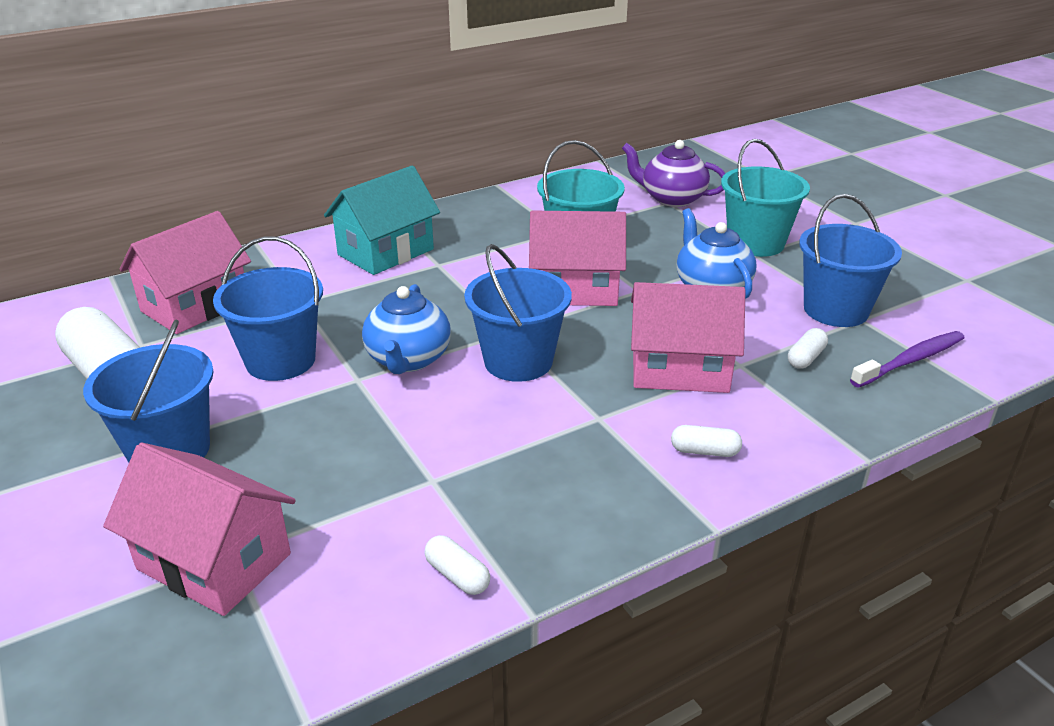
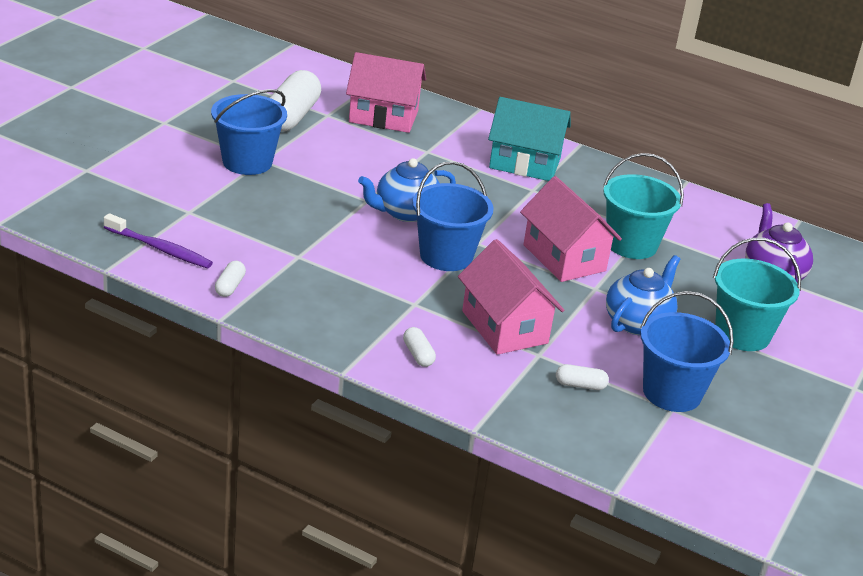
camera: 55 degrees right, 0 degrees up
pink house [103,443,296,616] -> none
blue bucket [213,236,323,381] -> none
purple toothbrush [850,331,965,388] -> purple toothbrush moved to [104,213,213,268]

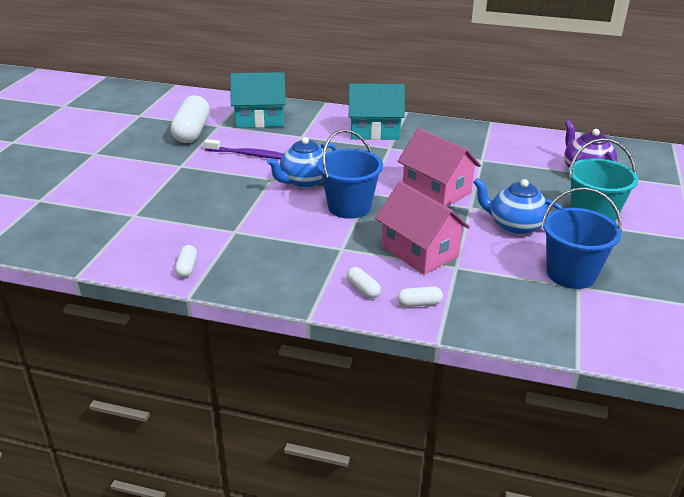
camera: 10 degrees left, 0 degrees up
purple toothbrush [104,213,213,268] -> purple toothbrush moved to [204,139,284,159]
blue bucket [211,89,287,175] -> none
pink house [346,52,426,133] -> turquoise house [230,72,286,128]
white capsule [556,364,609,390] -> white capsule moved to [397,287,443,307]
turquoise bucket [603,153,684,259] -> none
blue teapot [606,255,680,336] -> blue teapot turned 90 degrees counterclockwise [473,178,563,235]

